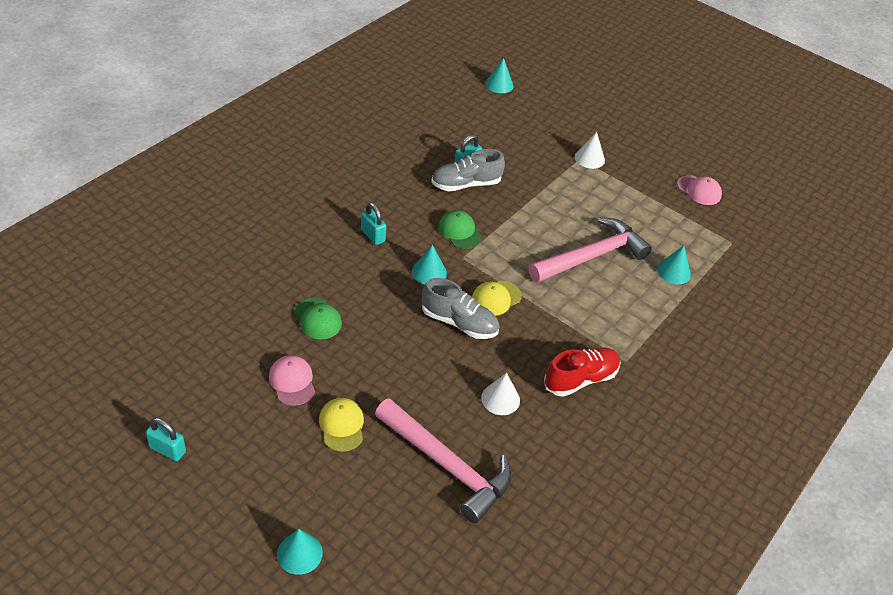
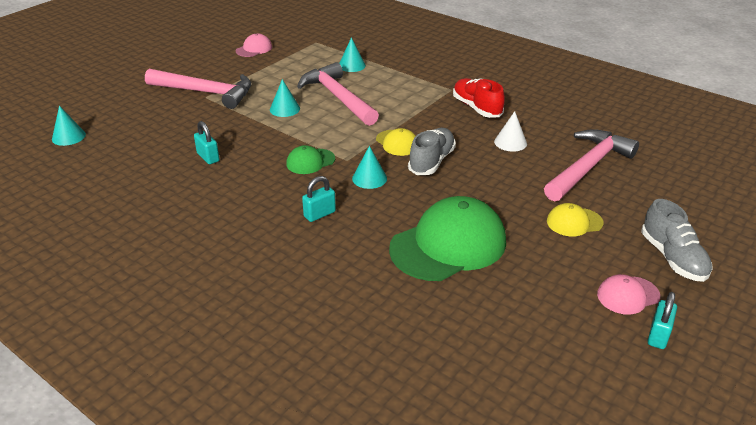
camera: 85 degrees left, 10 degrees down
pink cap [269,355,315,406] -> pink cap moved to [597,274,660,315]
turquoise cone [277,529,323,575] -> turquoise cone moved to [270,79,300,117]
green cap [294,298,342,339] -> green cap [389,196,506,281], size x2.11
grey shoe [431,149,505,191] -> grey shoe moved to [641,199,713,282]
white cone [575,132,605,169] -> pink hammer [145,69,251,109]

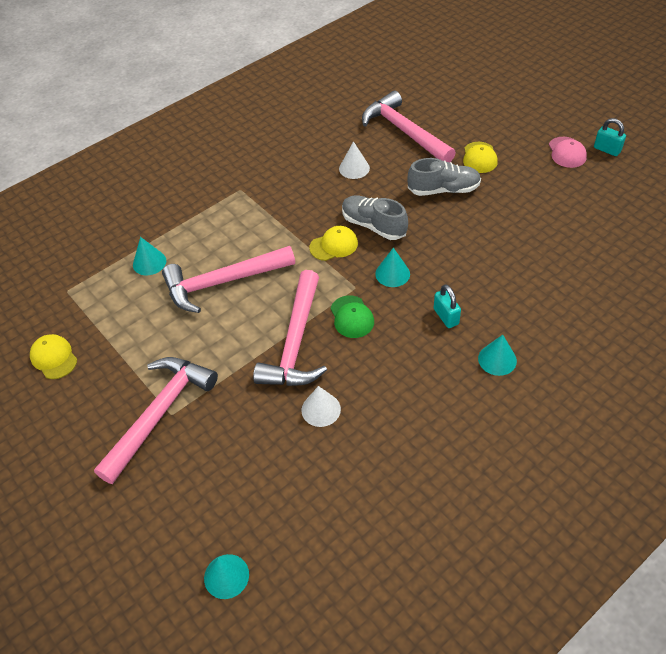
camera: 75 degrees left, 15 degrees up
turquoise padlock [194,121,220,164] -> white cone [301,386,341,427]
pink cap [236,33,272,57] -> yellow cap [30,334,77,379]
turquoise cone [270,79,300,117] -> turquoise cone moved to [478,335,517,376]
green cap [389,196,506,281] -> none
red shoe [453,78,505,118] -> none
grey shoe [641,199,713,282] -> grey shoe moved to [407,158,481,196]
none -> pink hammer [253,270,327,386]

